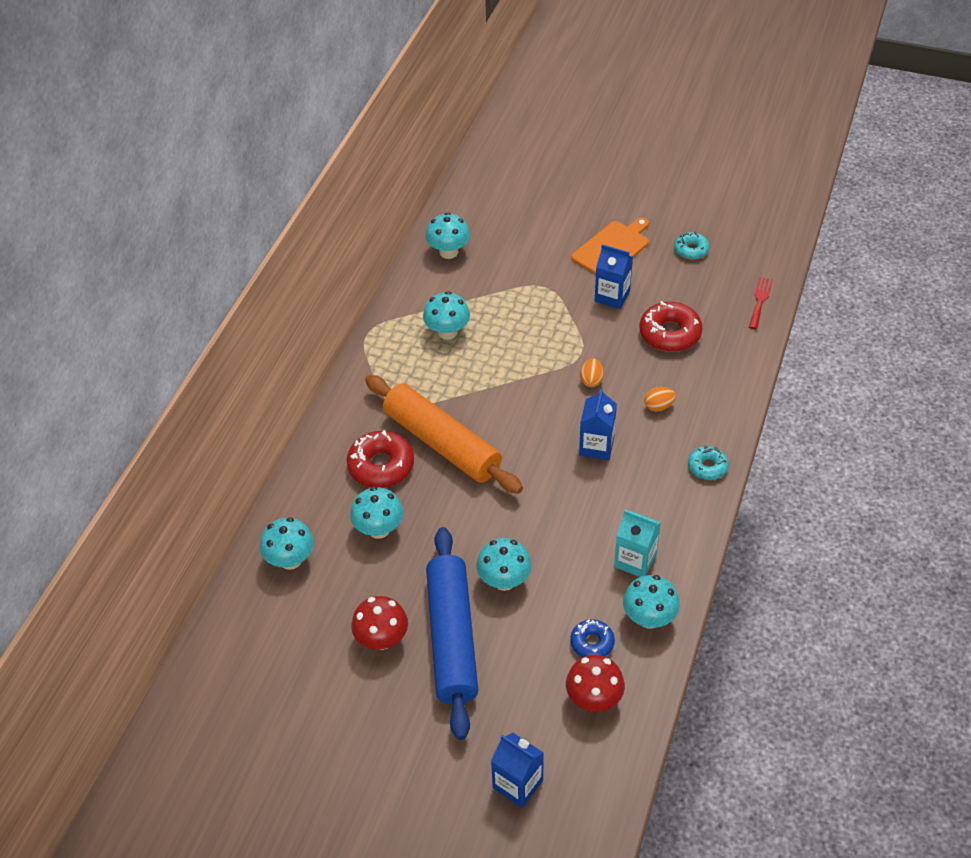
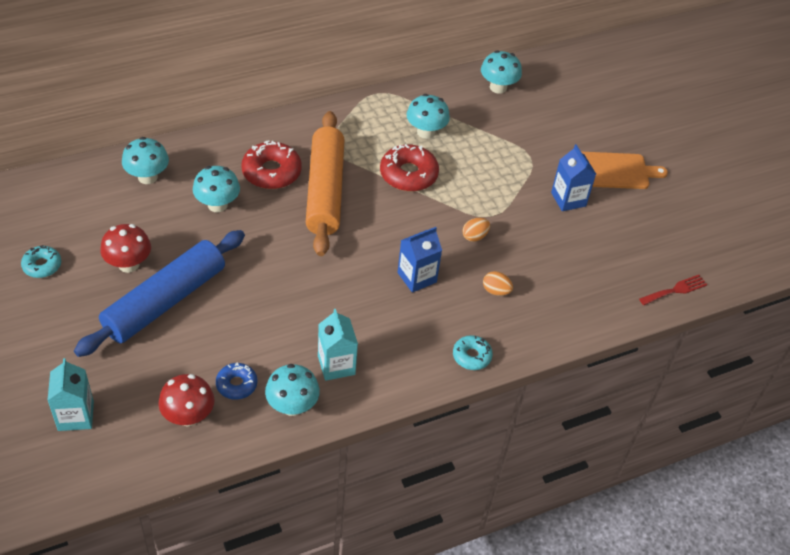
camera: 40 degrees right, 0 degrees up
turquoise mushroom [477,538,532,591] -> none
blue carton [491,733,544,808] -> turquoise carton [47,358,94,431]
red donut [640,301,703,352] -> red donut moved to [380,144,439,191]
turquoise donut [674,232,710,259] -> turquoise donut moved to [21,245,61,278]

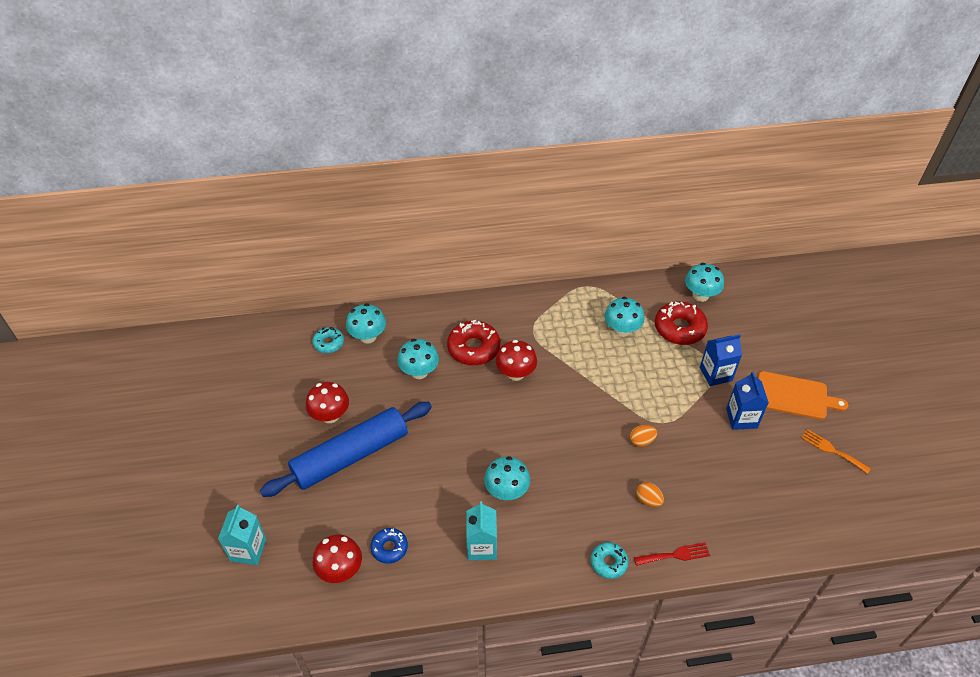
camera: 20 degrees right, 0 degrees up
turquoise donut [21,245,61,278] -> turquoise donut moved to [312,327,344,353]
turquoise mushroom [265,364,320,416] -> turquoise mushroom moved to [484,456,530,500]
orange rolling pin [306,111,345,256] -> red mushroom [496,340,537,381]
red donut [380,144,439,191] -> red donut moved to [655,301,708,345]
blue carton [398,227,442,293] -> blue carton moved to [700,334,742,386]
red fork [639,275,707,305] -> red fork moved to [634,542,710,566]
none -> orange fork [801,429,871,474]

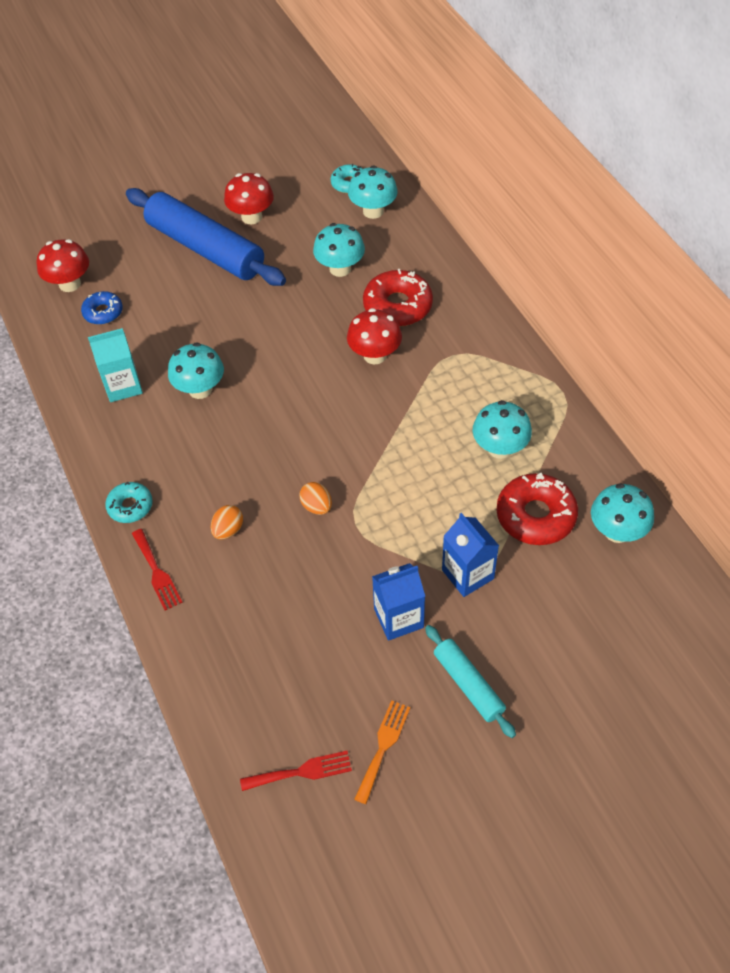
camera: 75 degrees right, 5 degrees up
turquoise carton [218,505,266,565] -> none
orange cutting board [758,371,848,420] -> turquoise rolling pin [425,625,516,738]
none -> red fork [240,751,352,791]

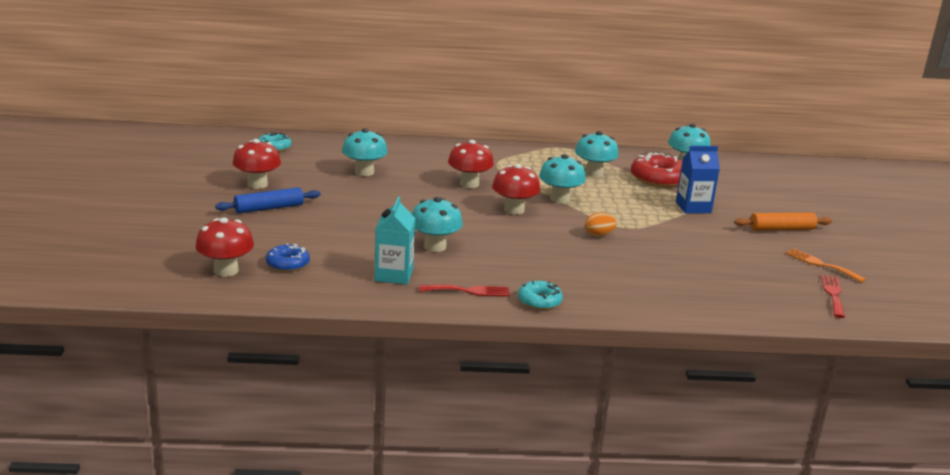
camera: 70 degrees left, 30 degrees down
blue rolling pin [126,188,286,286] -> blue rolling pin [215,187,321,213], size x0.50
red fork [132,529,183,610] -> red fork moved to [419,285,510,296]
orange egg [211,505,243,540] -> none
turquoise mushroom [348,166,398,219] -> turquoise mushroom moved to [539,154,586,203]
red donut [363,269,433,326] -> none
blue carton [372,563,425,641] -> none
turquoise rolling pin [425,625,516,738] -> orange rolling pin [735,212,832,231]
none -> red mushroom [492,164,540,215]

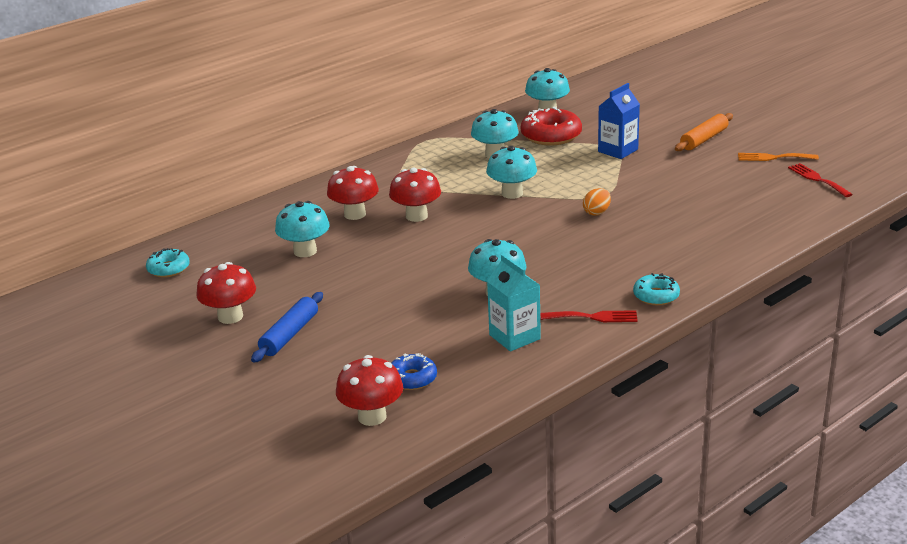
camera: 35 degrees left, 5 degrees up
red fork [419,285,510,296] -> red fork turned 45 degrees clockwise [541,310,638,322]
red mushroom [492,164,540,215] -> red mushroom moved to [327,166,379,220]

